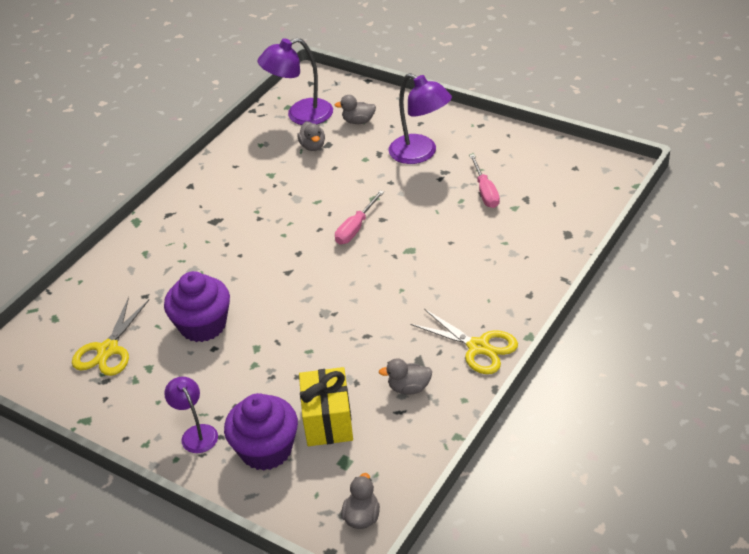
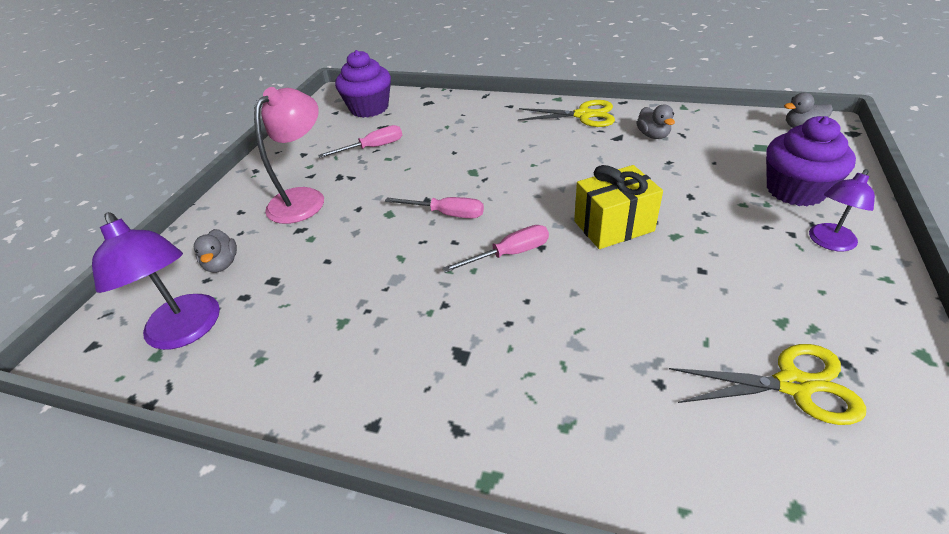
camera: 105 degrees left, 0 degrees up
purple cupcake [164,271,230,342] -> purple cupcake moved to [335,50,391,118]
grey duck [297,121,325,151] -> none
yellow gift [299,367,353,446] -> yellow gift moved to [574,165,663,249]
purple lamp [389,73,452,164] -> pink lamp [254,87,324,224]
yellow scissors [410,309,518,374] -> yellow scissors turned 75 degrees clockwise [518,100,615,127]
none -> pink screwdriver [442,225,549,273]

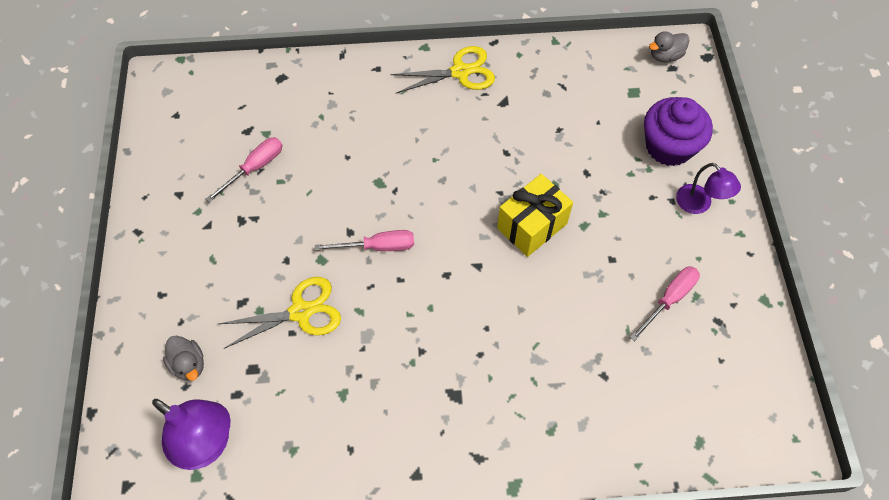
camera: 25 degrees left, 20 degrees up
pink lamp [254,87,324,224] -> none
purple cupcake [335,50,391,118] -> none
pink screwdriver [442,225,549,273] -> pink screwdriver moved to [630,266,700,341]
grey duck [636,105,675,139] -> none
yellow scissors [669,344,866,425] -> yellow scissors moved to [219,277,341,349]
purple lamp [809,169,875,251] -> purple lamp turned 60 degrees counterclockwise [676,163,741,214]

